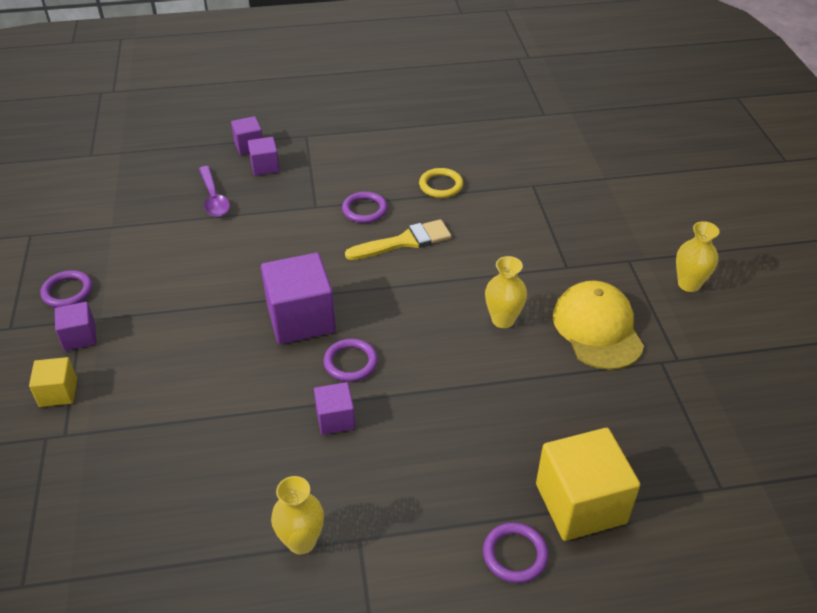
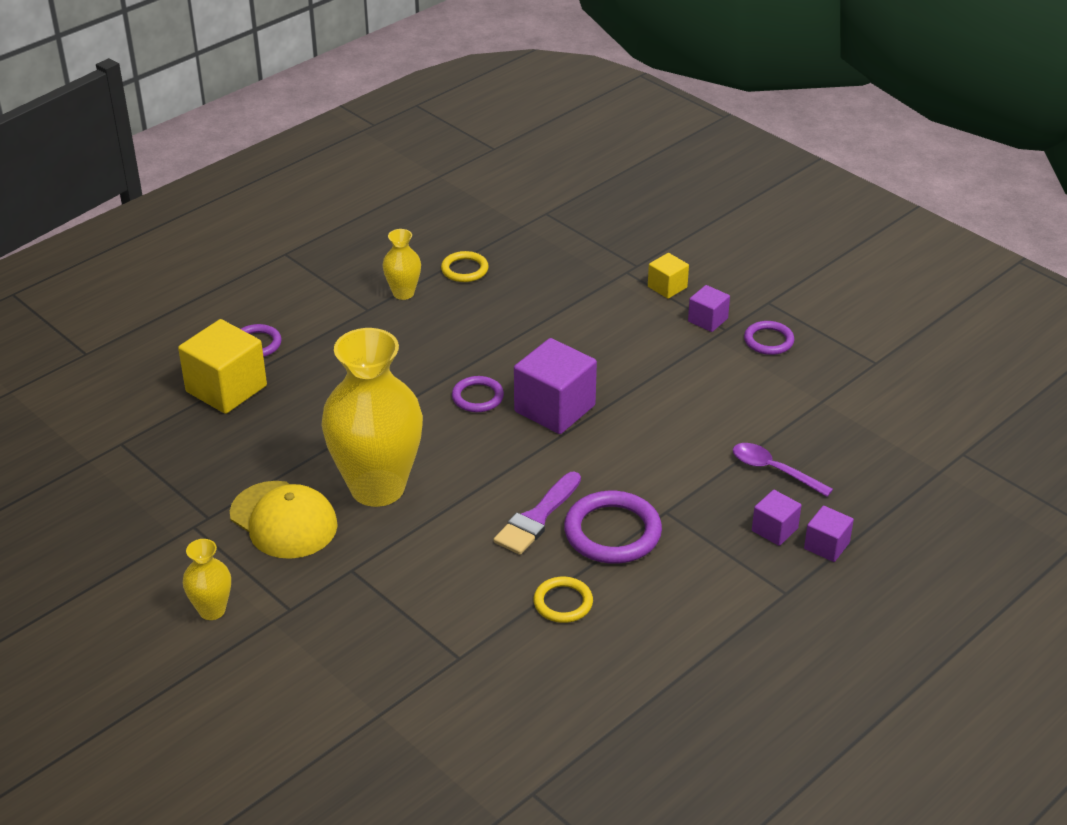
camera: 145 degrees right, 5 degrees down
purple cube [314,382,355,435] -> none
purple ring [342,191,388,223] -> purple ring [564,491,662,564], size x1.71
yellow brush [345,219,451,260] -> purple brush [493,471,581,555]
yellow vase [485,256,527,328] -> yellow vase [321,328,423,507], size x2.23
none -> yellow ring [441,251,489,282]

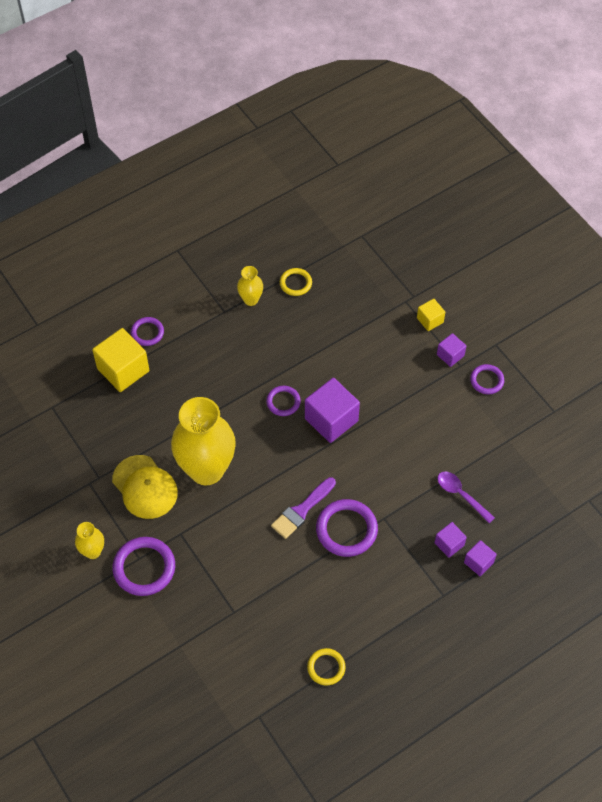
camera: 10 degrees right, 20 degrees up
yellow ring [533,577,593,623] -> yellow ring moved to [307,648,346,685]
none -> purple ring [113,537,175,596]

